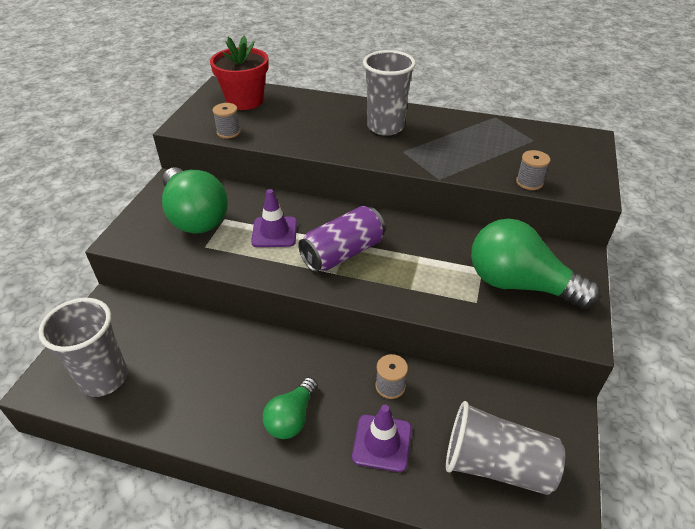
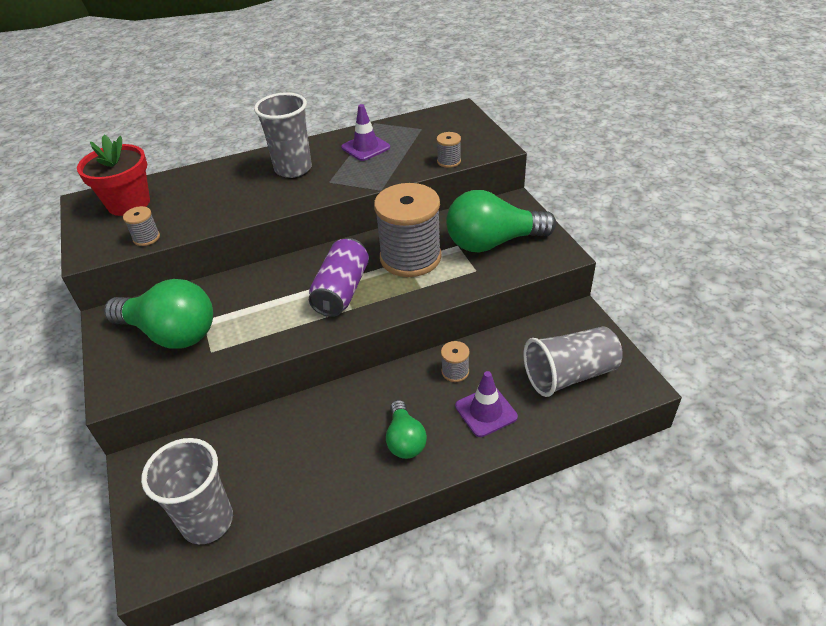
camera: 35 degrees left, 0 degrees up
purple traffic cone [251,189,297,247] -> purple traffic cone moved to [341,104,390,161]
none -> grey spool [374,183,442,277]

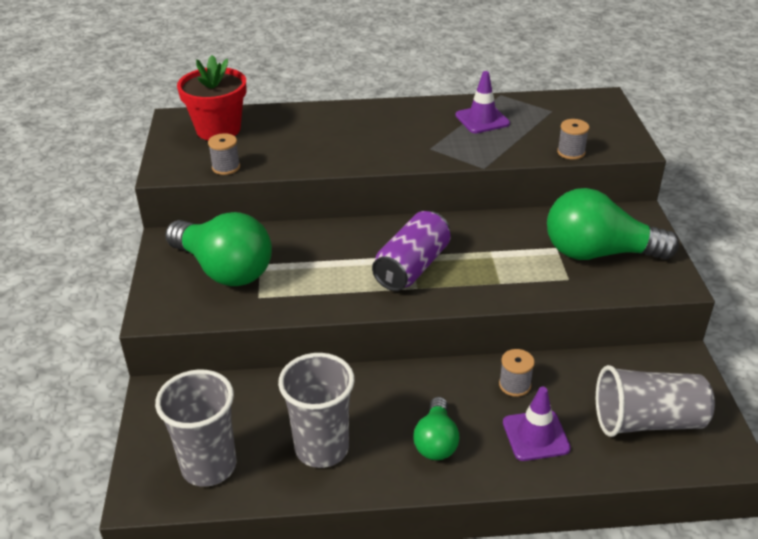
camera: 15 degrees right, 5 degrees down
grey cup [254,93,312,178] -> grey cup moved to [278,353,355,468]
grey spool [374,183,442,277] -> none

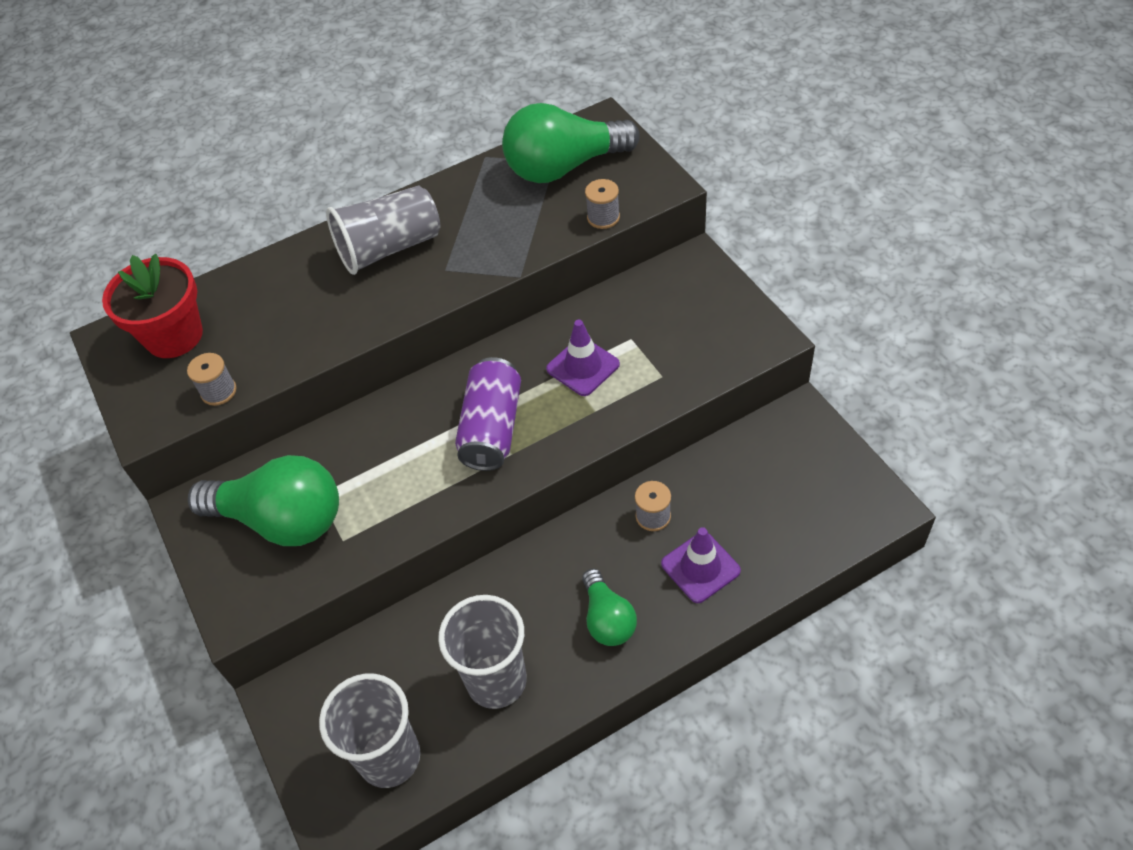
camera: 20 degrees left, 15 degrees up
purple traffic cone [455,71,510,133] -> purple traffic cone moved to [546,320,620,396]
green light bulb [547,188,679,260] -> green light bulb moved to [502,103,640,183]
grey cup [596,365,715,437] -> grey cup moved to [326,185,440,275]

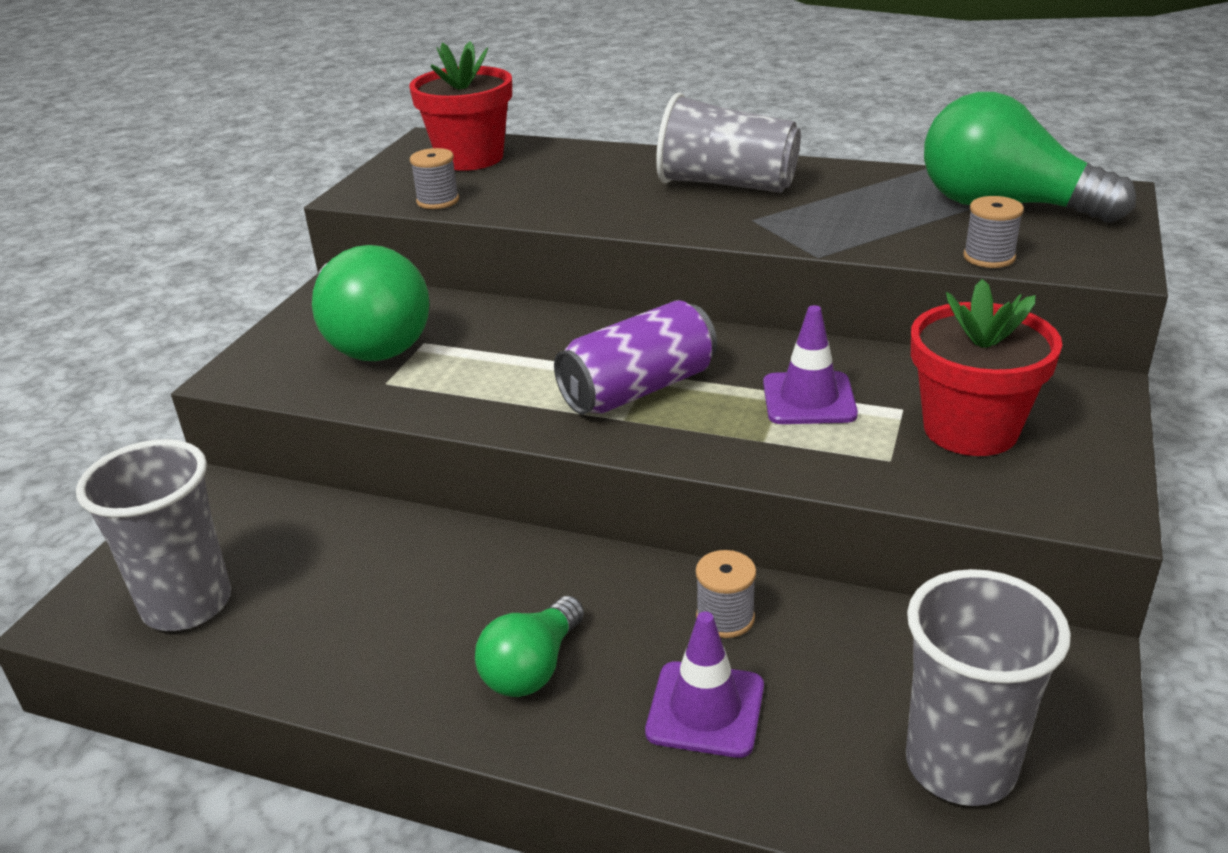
camera: 45 degrees right, 20 degrees down
grey cup [438,595,527,709] -> grey cup moved to [906,569,1071,806]
none -> red flower pot [911,279,1062,456]

